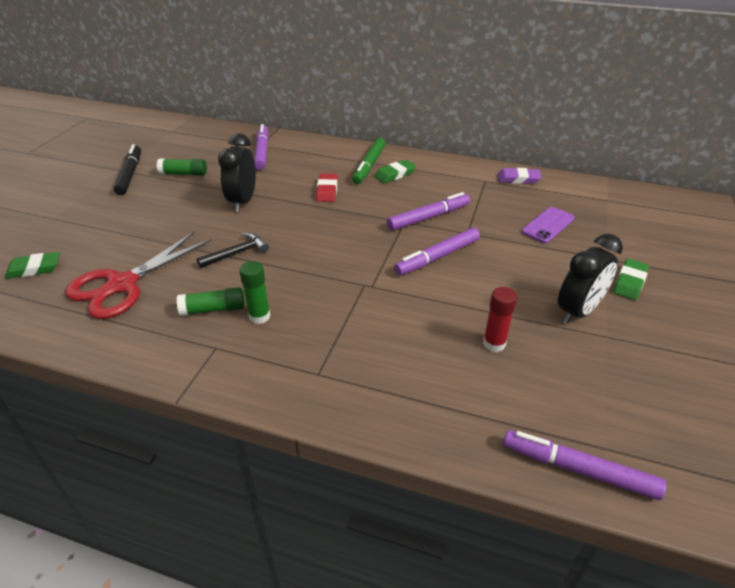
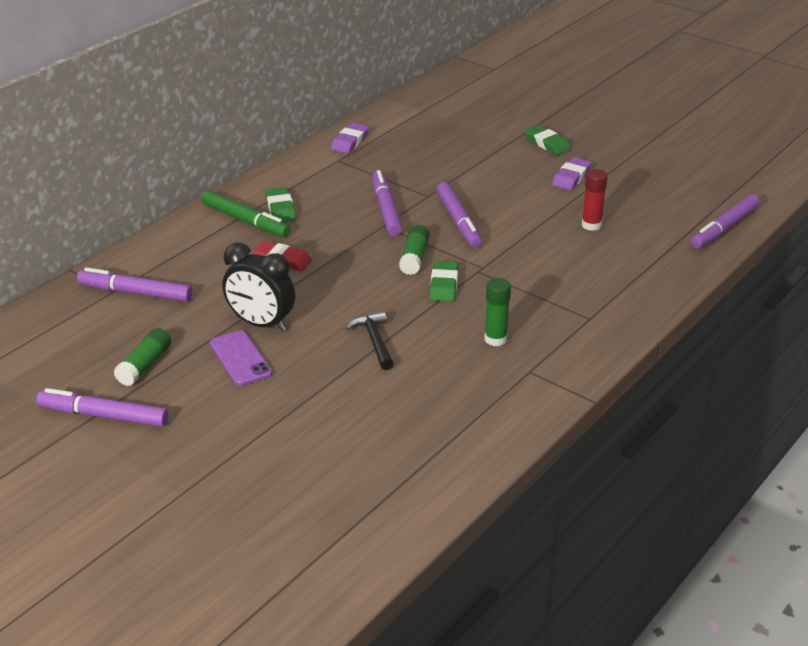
camera: 70 degrees left, 5 degrees down
green eraser [5,252,60,279] -> green eraser moved to [430,261,458,302]
red scissors [65,231,212,319] -> none
black marker [114,144,141,195] -> purple marker [36,388,169,427]
green glue stick [177,287,245,316] -> green glue stick moved to [399,225,430,275]
purple phone [521,207,575,243] -> purple phone moved to [210,331,272,386]
black clock [558,234,623,324] -> purple eraser [552,157,591,190]

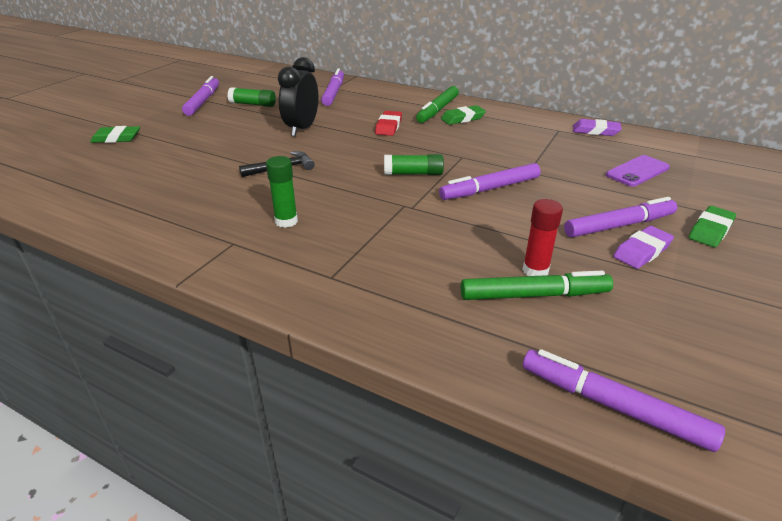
camera: 80 degrees right, 0 degrees up
purple phone [210,331,272,386] -> purple phone moved to [606,155,670,187]
purple marker [372,170,402,236] -> purple marker moved to [564,197,677,237]
green eraser [430,261,458,302] -> green eraser moved to [90,126,140,143]
purple eraser [552,157,591,190] -> purple eraser turned 60 degrees counterclockwise [613,226,674,269]
none -> green marker [461,271,613,300]

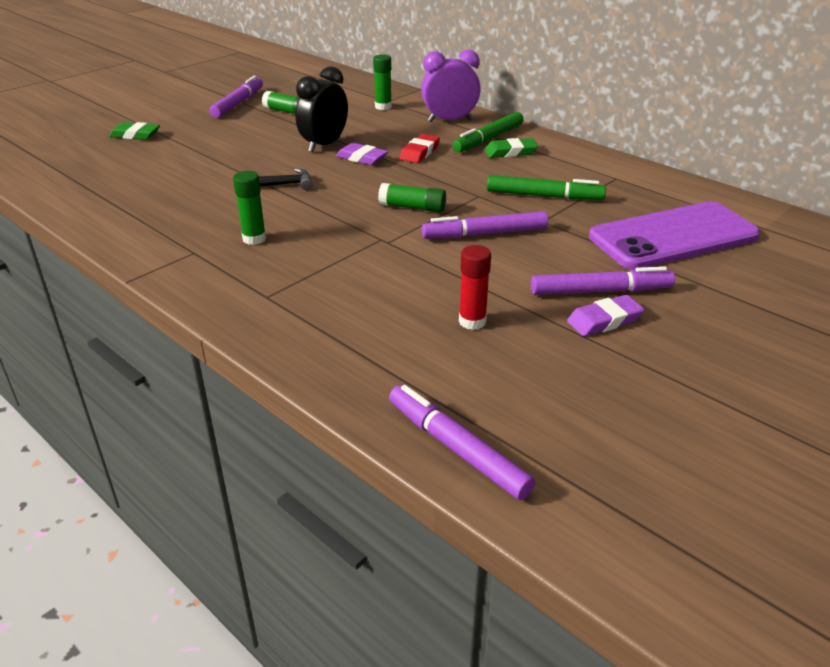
camera: 15 degrees right, 0 degrees up
purple marker [321,68,344,106] -> green glue stick [373,54,392,110]
green marker [461,271,613,300] -> green marker moved to [487,175,606,200]
purple eraser [573,119,621,136] -> purple eraser moved to [336,143,388,165]
purple phone [606,155,670,187] -> purple phone [589,201,760,270], size x1.99
green eraser [689,206,736,247] -> none
none -> purple clock [421,50,481,122]

